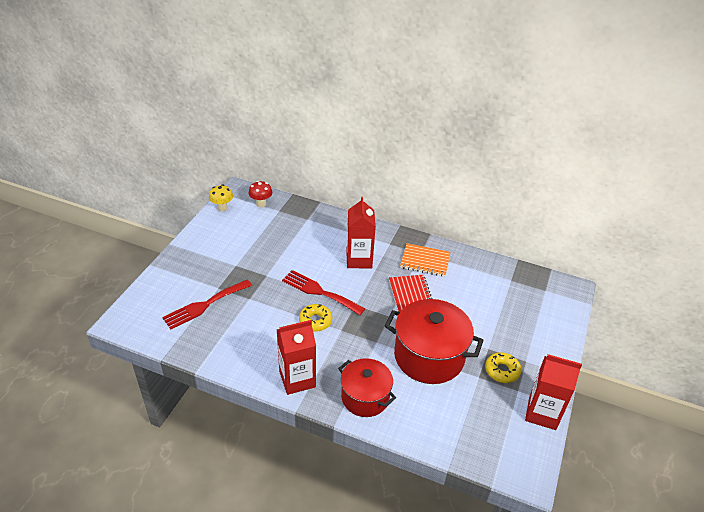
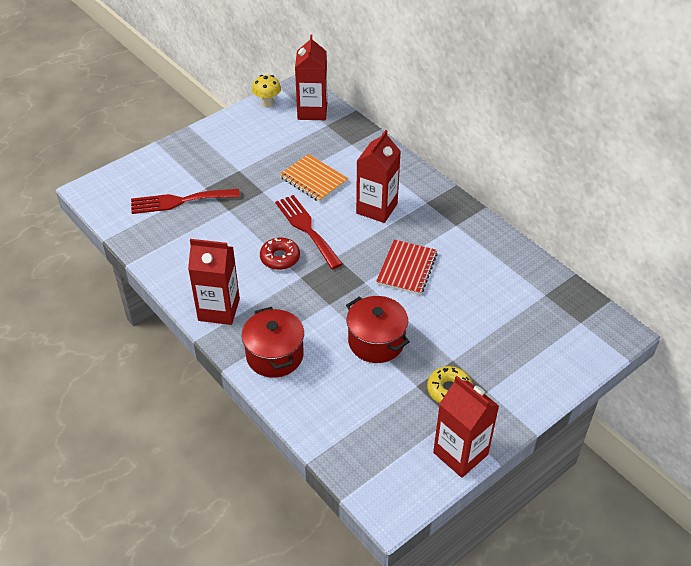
camera: 30 degrees right, 5 degrees up
red mushroom [249,181,272,207] -> red carton [295,35,327,120]
yellow donut [299,304,332,332] -> red donut [260,238,300,270]
red pot [385,299,484,384] -> red pot [346,296,410,363], size x0.64
orange notebook [400,243,450,277] -> orange notebook moved to [279,154,348,202]

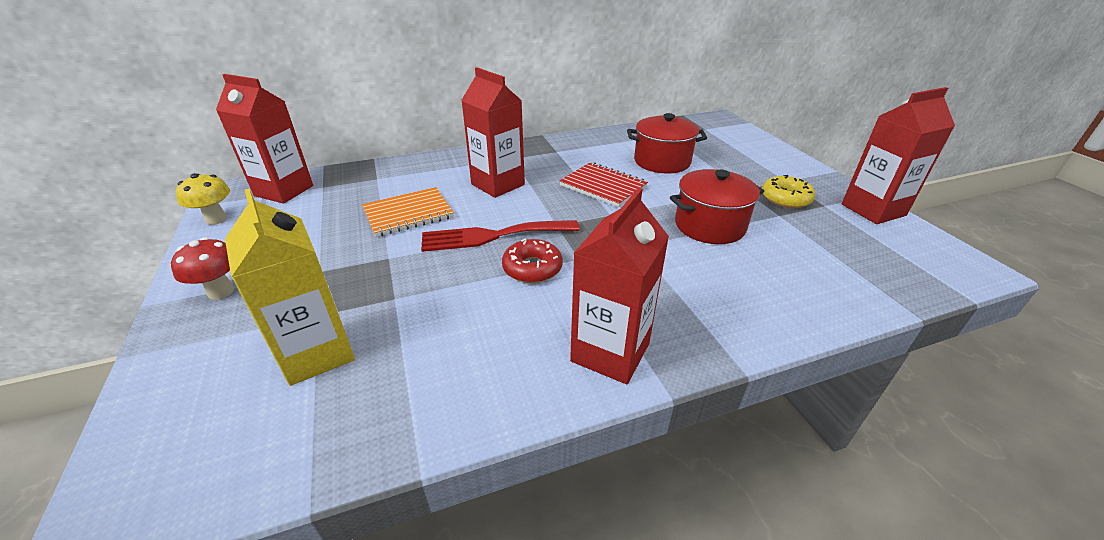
camera: 70 degrees left, 10 degrees down
red fork [131,189,240,214] -> yellow carton [225,189,355,386]
red pot [242,307,304,378] -> red pot moved to [627,113,707,174]
none -> red mushroom [171,237,234,300]

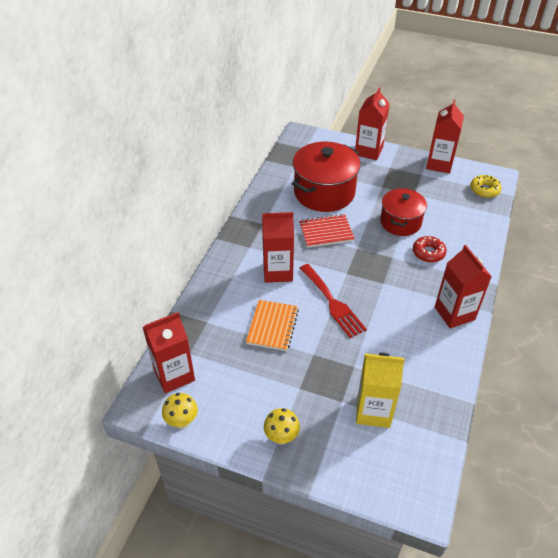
camera: 50 degrees left, 10 degrees up
red mushroom [171,237,234,300] -> yellow mushroom [264,408,300,445]
red fork [421,220,580,252] -> red fork turned 60 degrees counterclockwise [299,264,367,338]
red donut [502,239,563,283] -> red donut moved to [413,236,447,263]
red pot [627,113,707,174] -> red pot [292,142,360,212], size x1.55
yellow donut [762,175,815,208] -> yellow donut moved to [470,175,502,198]
none -> red carton [355,87,390,160]

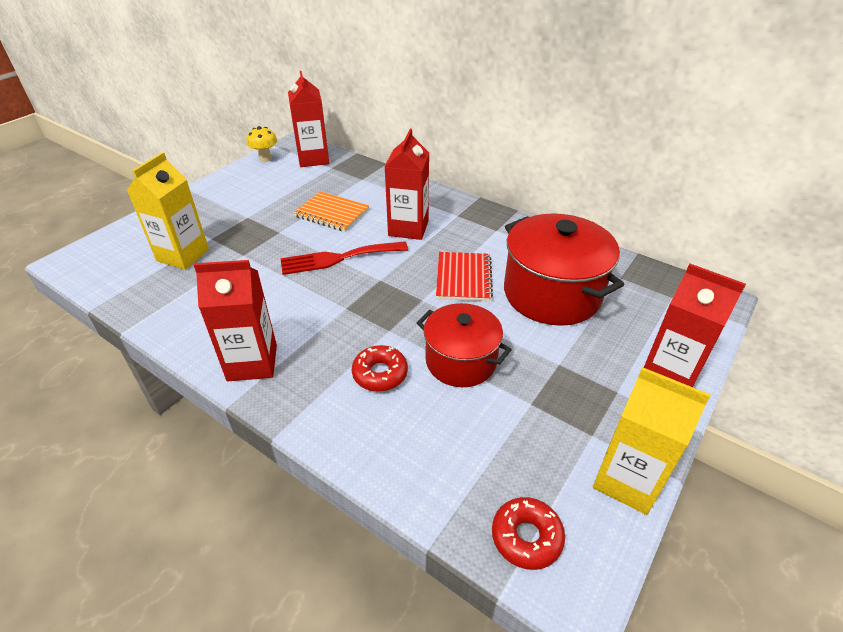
camera: 105 degrees right, 5 degrees down
yellow mushroom [264,408,300,445] -> none
red carton [426,100,464,174] -> yellow carton [593,367,711,515]
yellow donut [470,175,502,198] -> red donut [492,497,565,570]

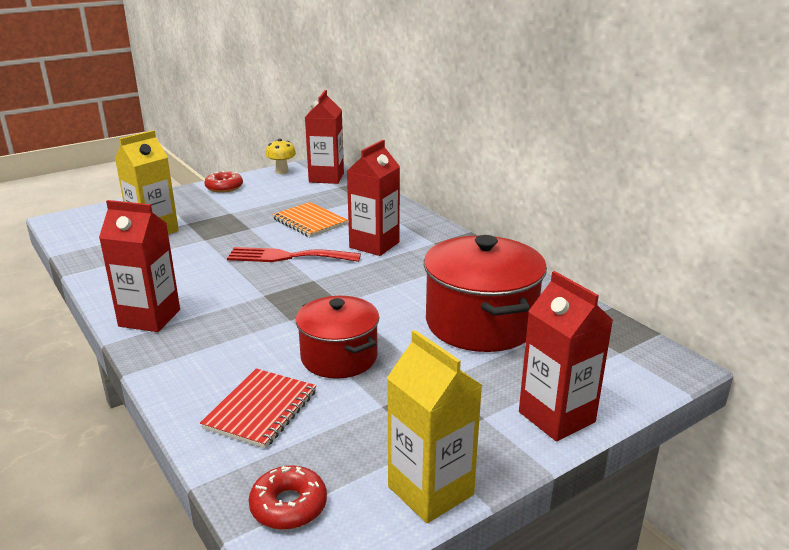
camera: 20 degrees right, 15 degrees down
red donut [352,345,408,392] -> red donut moved to [204,171,243,193]
red notebook [436,252,493,301] -> red notebook moved to [200,369,316,449]

